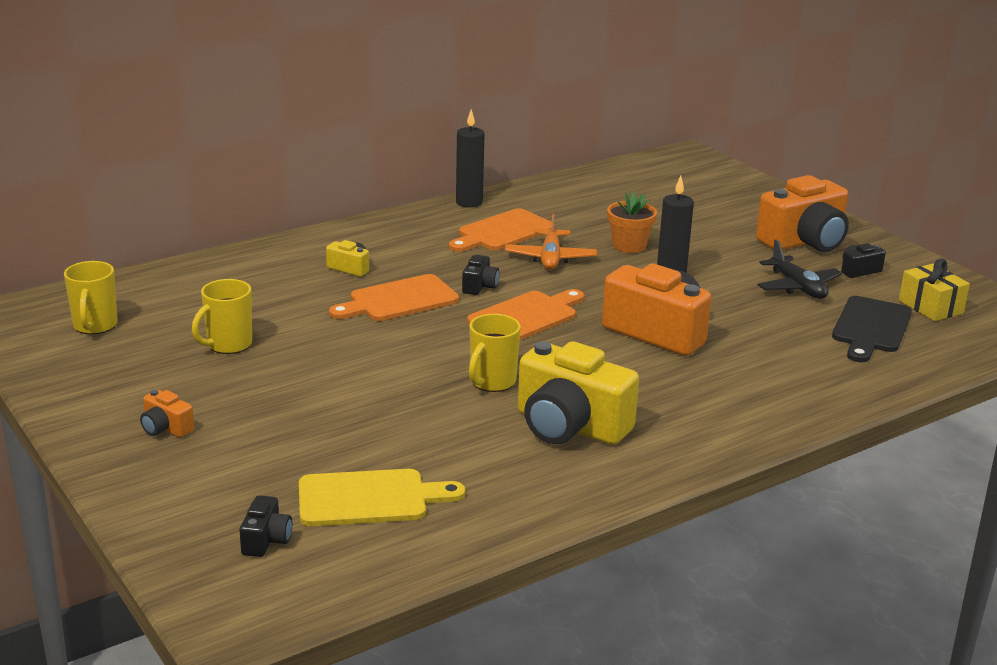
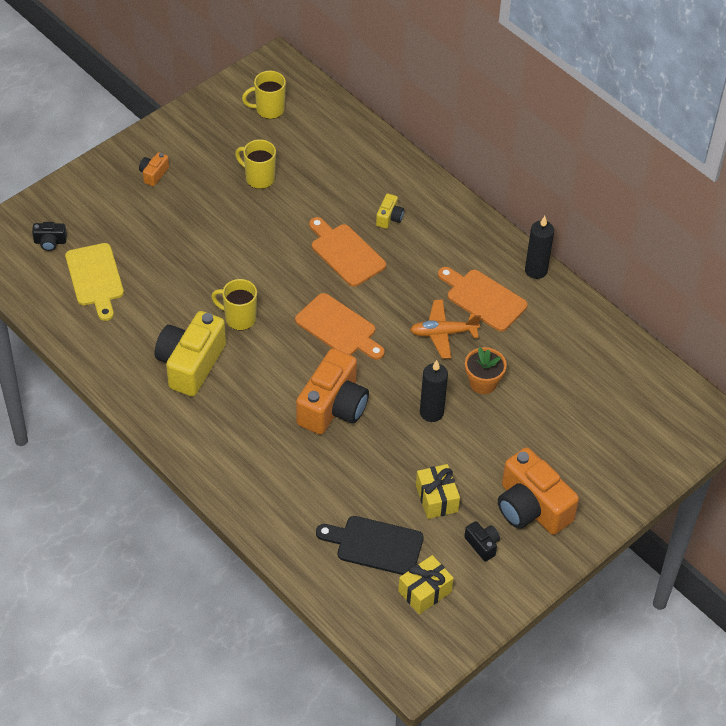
camera: 80 degrees right, 25 degrees up
black camera [462,255,499,295] -> none
black plane [758,239,842,299] -> yellow gift [416,464,460,519]

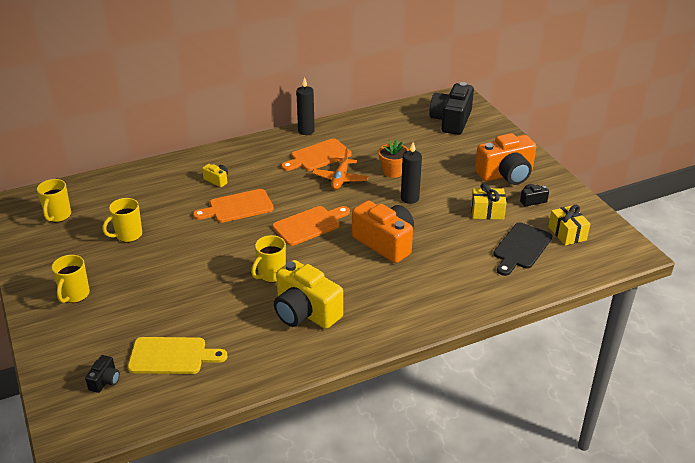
camera: 70 degrees left, 15 degrees down
orange camera [139,152,169,186] -> yellow mug [51,255,90,303]
none -> black camera [429,82,474,135]

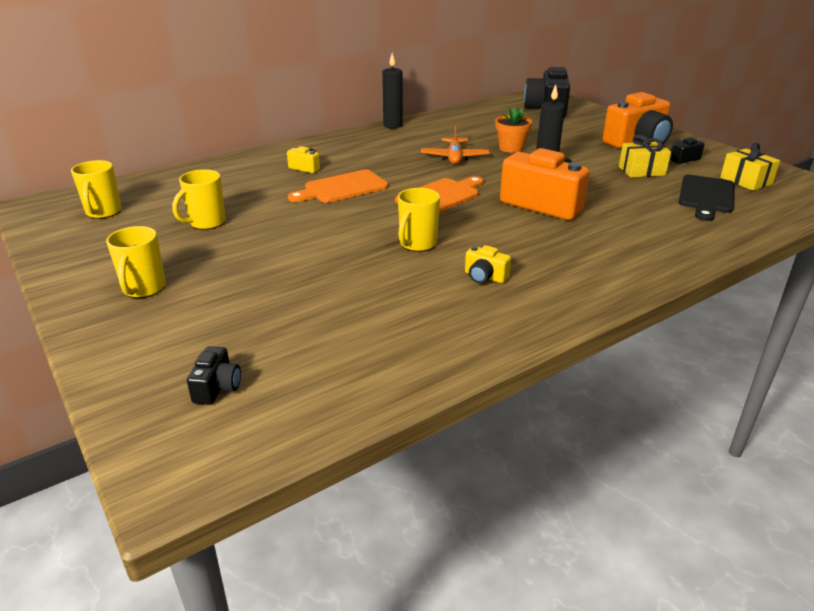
camera: 10 degrees left, 5 degrees down
yellow cutting board [128,337,227,374] -> none
yellow camera [274,260,343,329] -> yellow camera [465,245,511,284], size x0.45
orange cutting board [281,138,352,171] -> none

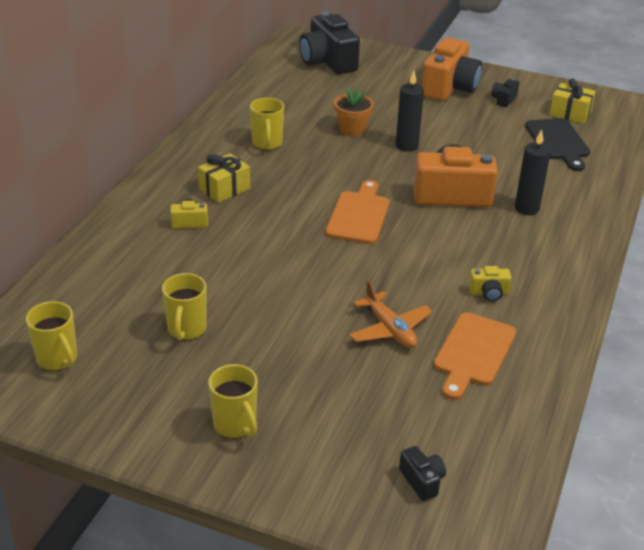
camera: 35 degrees left, 5 degrees up
orange cutting board [288,170,388,203] -> orange cutting board moved to [434,312,516,400]
black candle [382,53,403,128] -> black candle moved to [515,129,551,215]
yellow mug [398,188,440,252] -> yellow mug moved to [250,98,284,150]
orange plane [421,124,489,164] -> orange plane moved to [350,280,433,348]
yellow gift [619,134,671,177] -> yellow gift moved to [198,153,250,203]

